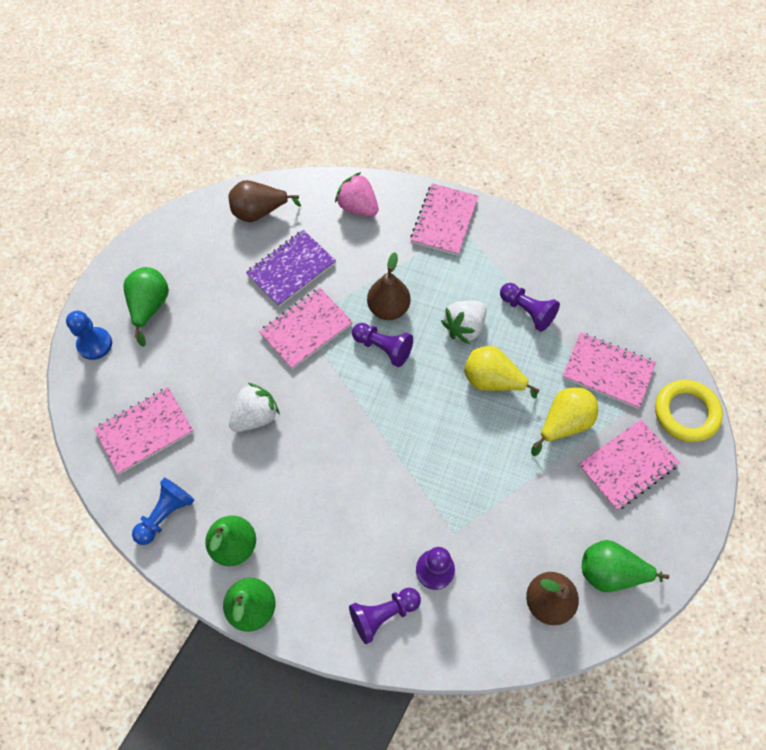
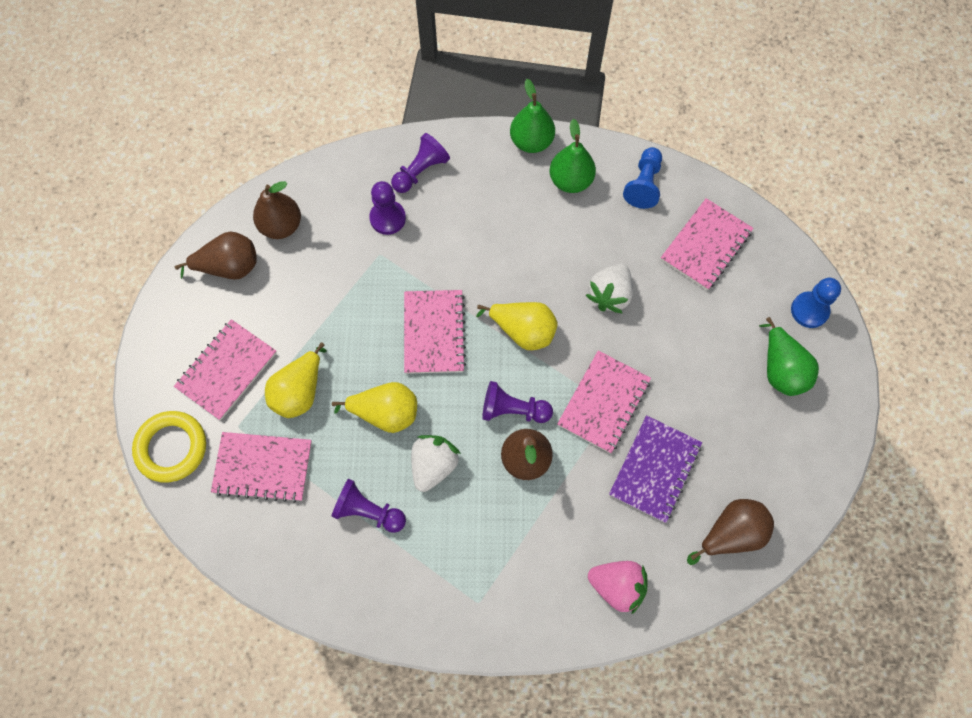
camera: 160 degrees right, 5 degrees up
pink notebook [410,183,478,256] -> pink notebook moved to [404,290,466,374]
green pear [582,540,669,592] -> brown pear [175,231,257,280]
none -> yellow pear [476,302,558,350]

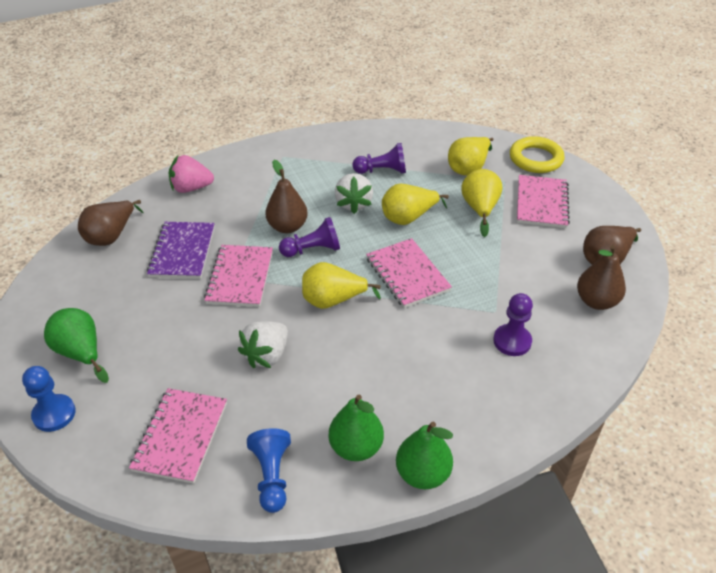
camera: 155 degrees right, 25 degrees down
pink notebook [211,432,312,503] -> yellow pear [448,137,493,176]
purple pawn [391,133,450,193] -> none
white strawberry [586,264,633,313] -> white strawberry turned 150 degrees counterclockwise [238,321,288,368]

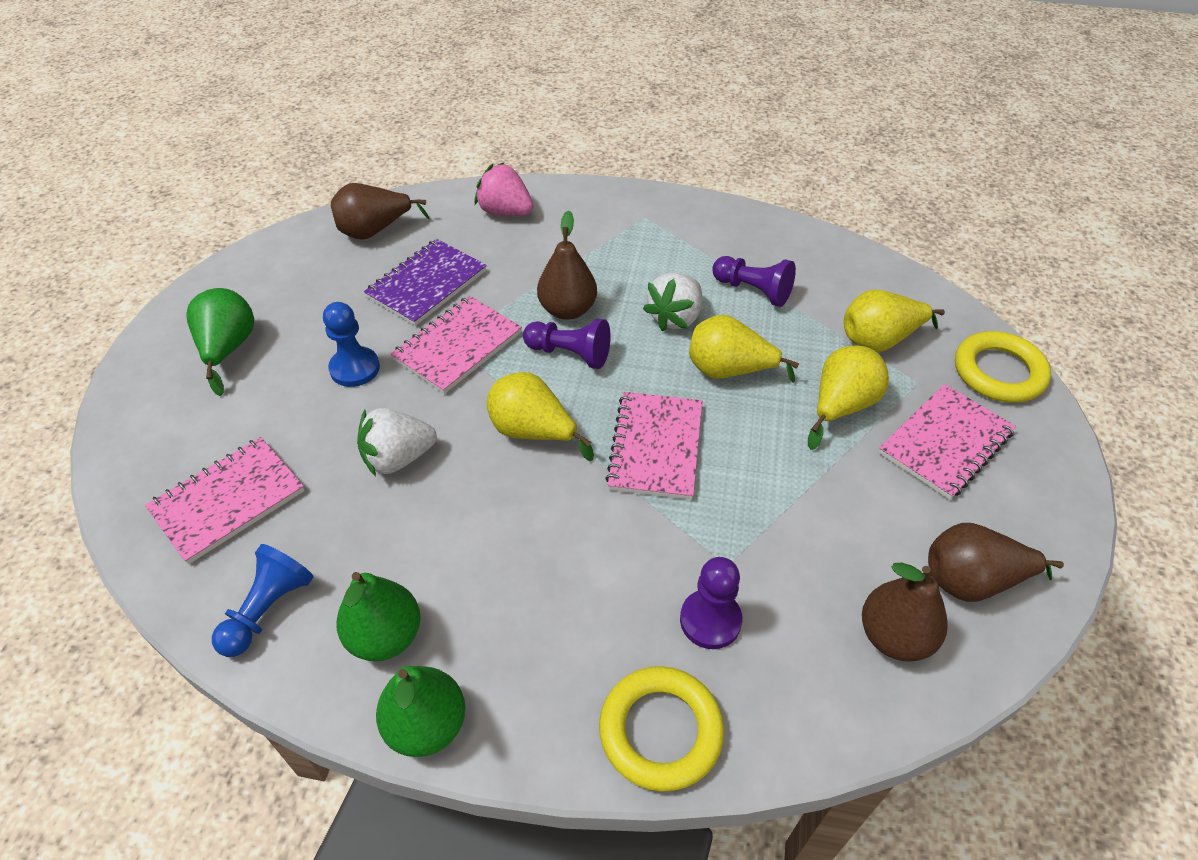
camera: 35 degrees right, 5 degrees up
blue pawn [22,366,76,432] -> blue pawn moved to [323,302,380,387]
none -> yellow ring [599,666,724,792]

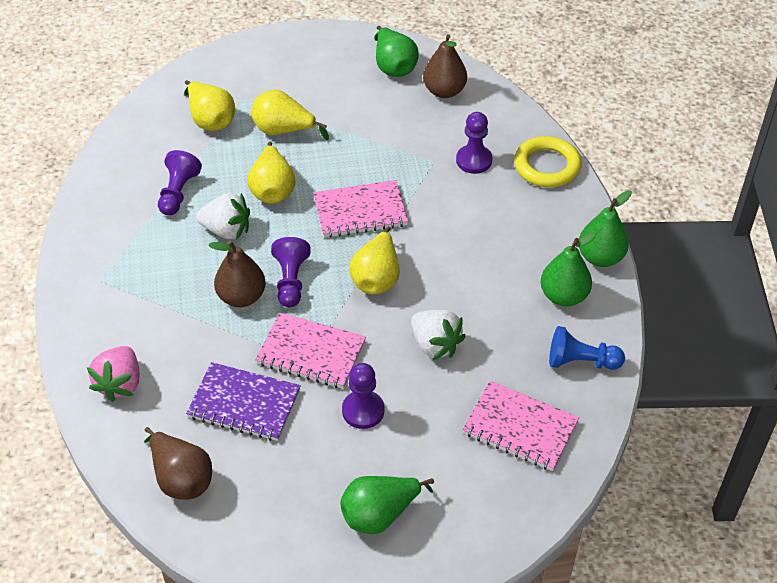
camera: 110 degrees left, 0 degrees up
blue pawn [323,302,380,387] -> purple pawn [342,363,385,429]
pink notebook [879,384,1016,500] -> none
brown pear [928,523,1064,602] -> green pear [374,26,419,77]
yellow ring [955,331,1051,403] -> none

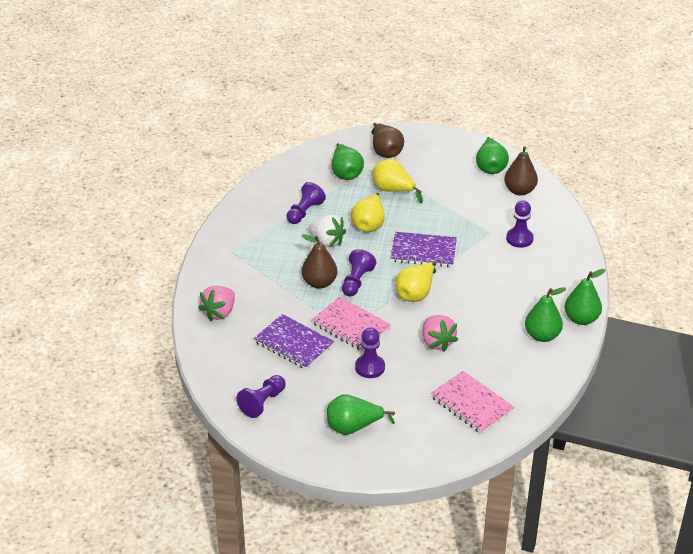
camera: 20 degrees right, 10 degrees down
brown pear [144,427,212,500] -> brown pear moved to [371,123,404,158]
yellow pear [184,80,235,131] -> green pear [332,143,364,180]
pink notebook [313,180,408,238] -> purple notebook [390,232,457,267]
white strawberry [411,310,466,360] -> pink strawberry [422,315,458,352]
yellow ring [514,136,582,187] -> none
blue pawn [549,326,625,370] -> none
none -> purple pawn [237,375,286,418]

